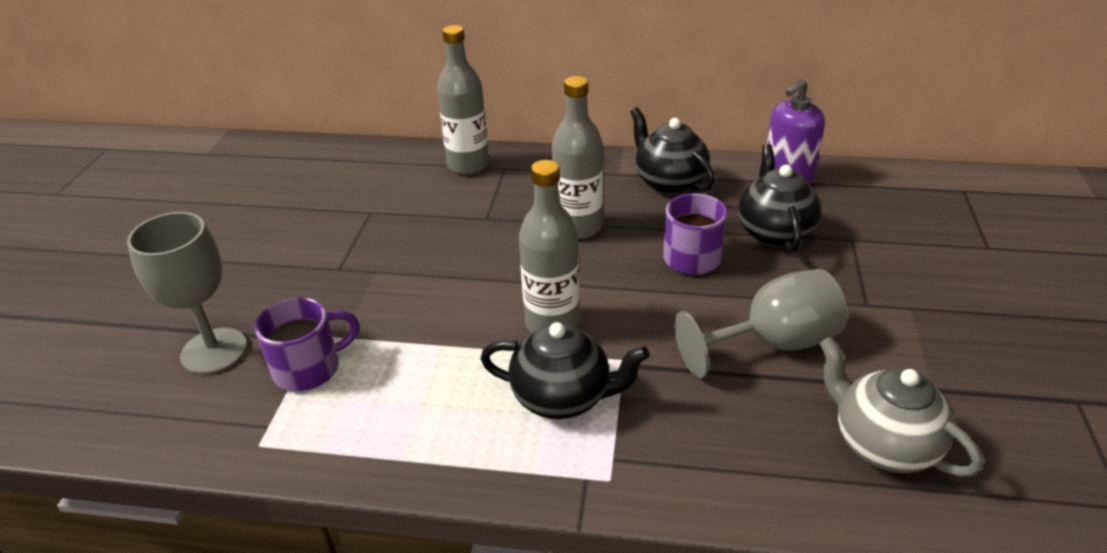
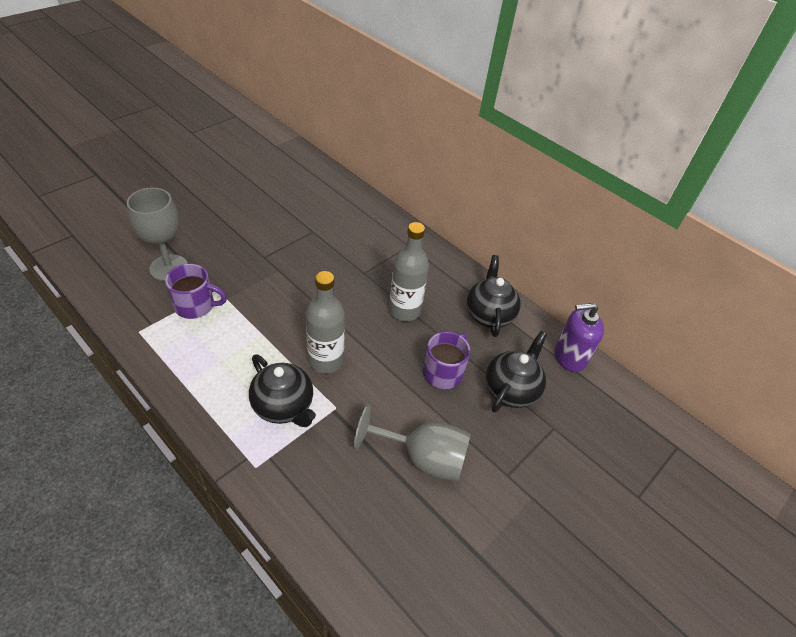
camera: 30 degrees right, 10 degrees up
grey bottle [437,25,489,175] -> none
grey teapot [819,337,982,477] -> none

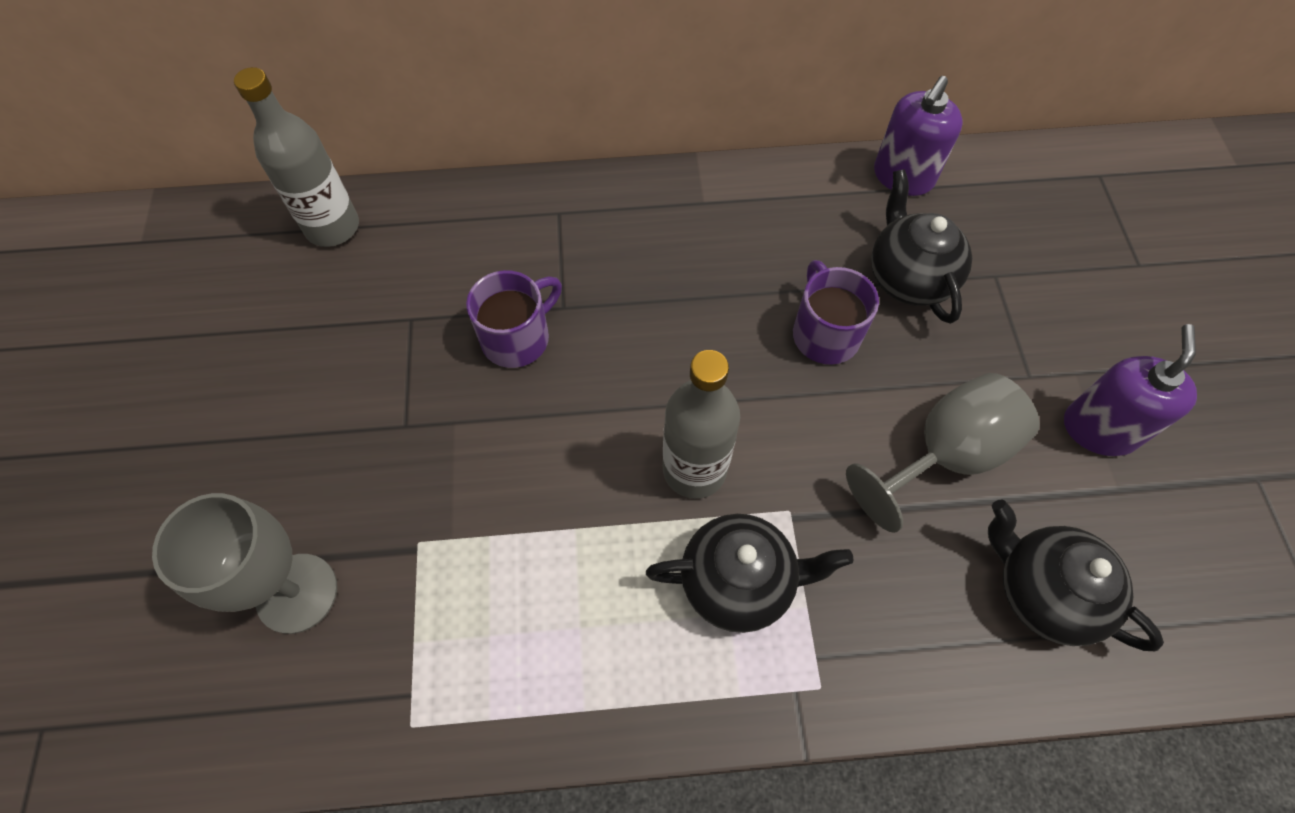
camera: 45 degrees left, 15 degrees up
purple mug [165,264,227,319] -> purple mug moved to [466,270,562,368]
grey bottle [389,222,429,321] -> grey bottle moved to [234,67,359,247]
black teapot [467,255,521,337] -> black teapot moved to [988,500,1164,651]
none -> purple soap dispenser [1064,324,1197,456]

